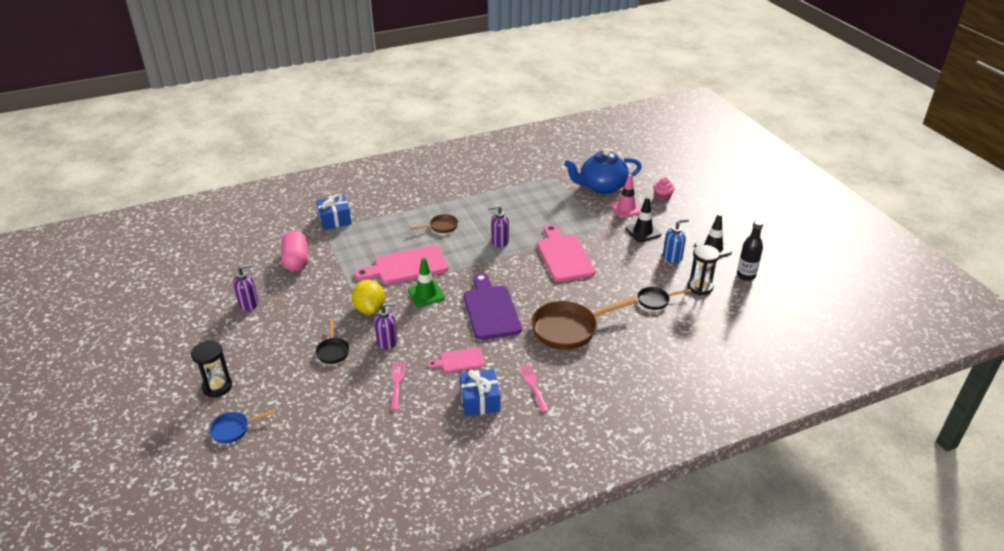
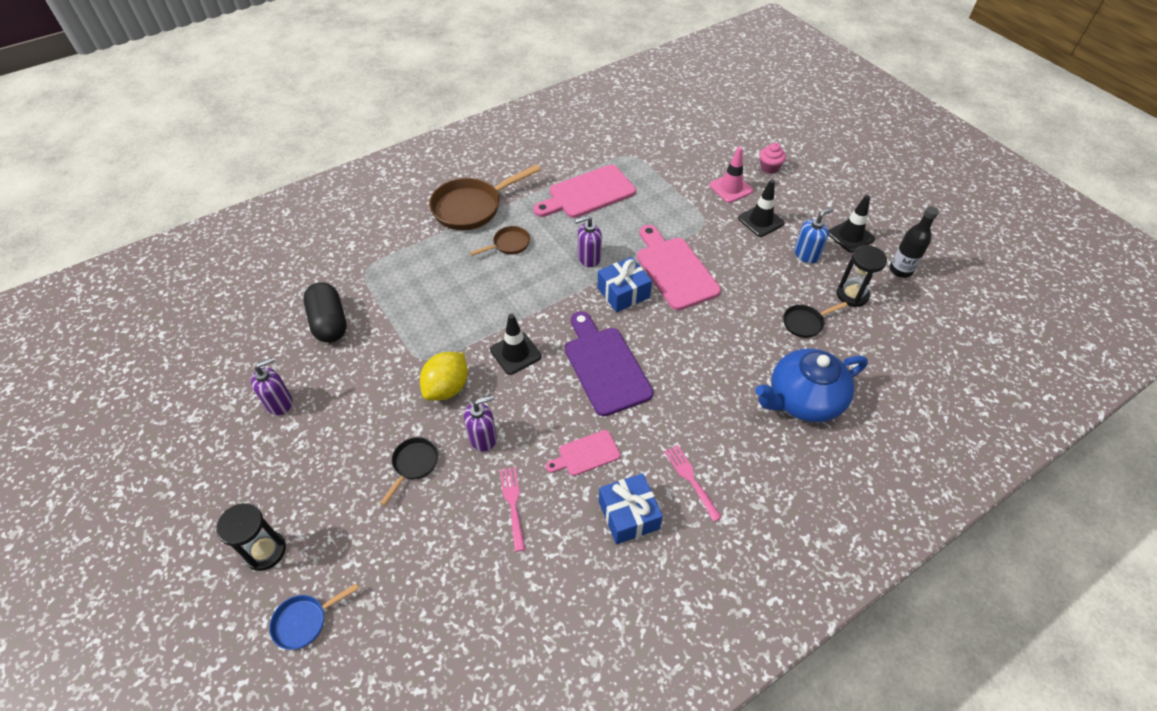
camera: 10 degrees left, 15 degrees up
pink capsule [281,230,308,272] -> black capsule [303,282,347,343]
black pan [315,319,350,364] -> black pan turned 135 degrees counterclockwise [380,437,438,506]
blue gift [316,194,352,230] -> blue gift moved to [597,257,652,312]
yellow lemon [352,280,385,315] -> yellow lemon turned 60 degrees clockwise [420,352,468,401]
pink cutting board [354,245,448,284] -> pink cutting board moved to [533,165,636,218]
green traffic cone [408,258,445,307] -> black traffic cone [490,314,541,375]
brown pan [531,296,637,350] -> brown pan moved to [429,164,541,230]
blue teapot [564,148,642,194] -> blue teapot moved to [755,348,868,422]

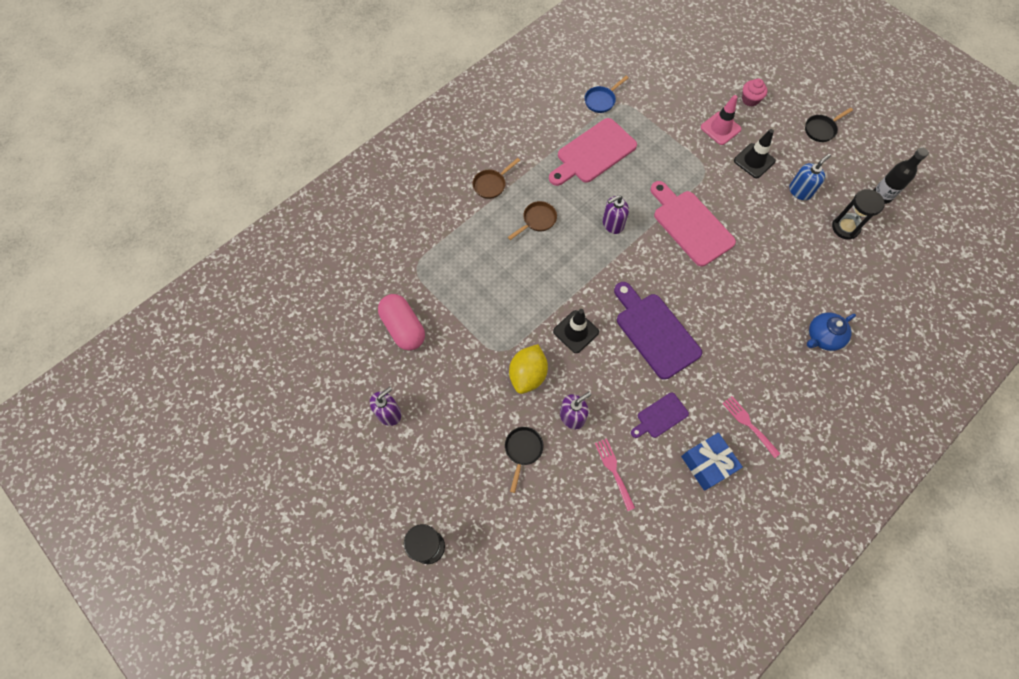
camera: 10 degrees left, 15 degrees up
blue pan [269,583,359,650] -> blue pan moved to [585,76,629,113]
black capsule [303,282,347,343] -> pink capsule [378,294,425,351]
brown pan [429,164,541,230] -> brown pan [473,158,520,199], size x0.51
pink cutting board [546,430,620,476] -> purple cutting board [631,393,689,438]
blue gift [597,257,652,312] -> none
blue teapot [755,348,868,422] -> blue teapot [807,313,856,351], size x0.60
black pan [784,302,848,338] -> black pan moved to [805,108,853,142]
black traffic cone [828,195,875,253] -> none

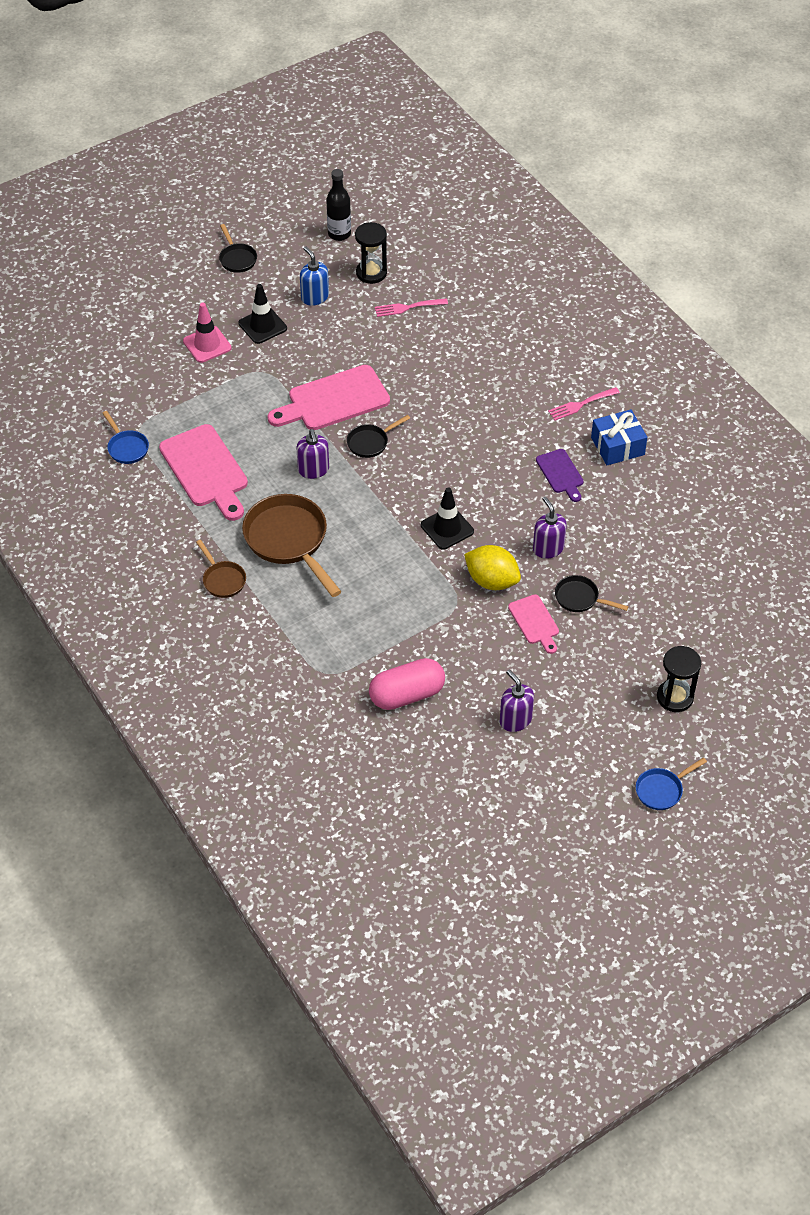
camera: 80 degrees left, 15 degrees down
brown pan [508,201,557,240] -> brown pan [242,494,342,597], size x1.97
pink fork [595,438,635,511] -> pink fork moved to [375,298,448,317]
purple cutting board [614,282,702,380] -> none
pink cupcake [742,79,767,107] -> none
blue teapot [807,313,856,351] -> none
none -> black pan [347,415,410,458]
none -> pink cutting board [508,594,559,654]
none -> blue pan [636,757,707,810]

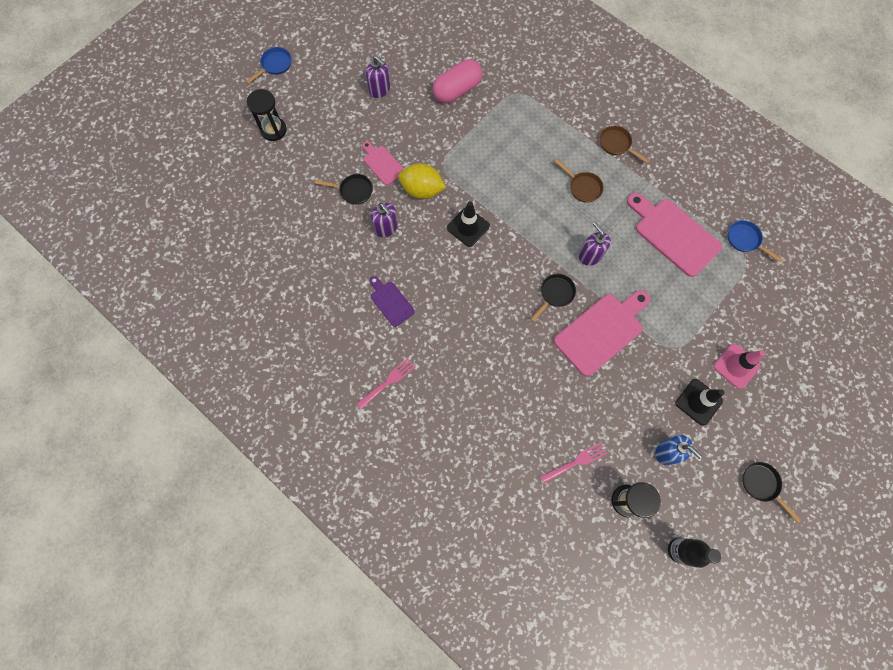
camera: 165 degrees right, 20 degrees up
brown pan [242,494,342,597] -> brown pan [555,159,604,203], size x0.51
blue gift [591,409,647,465] -> none

